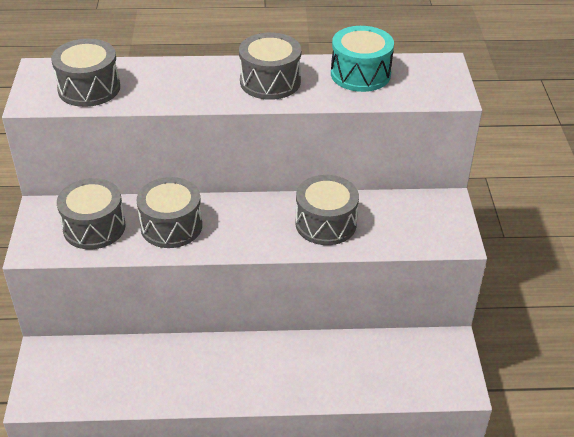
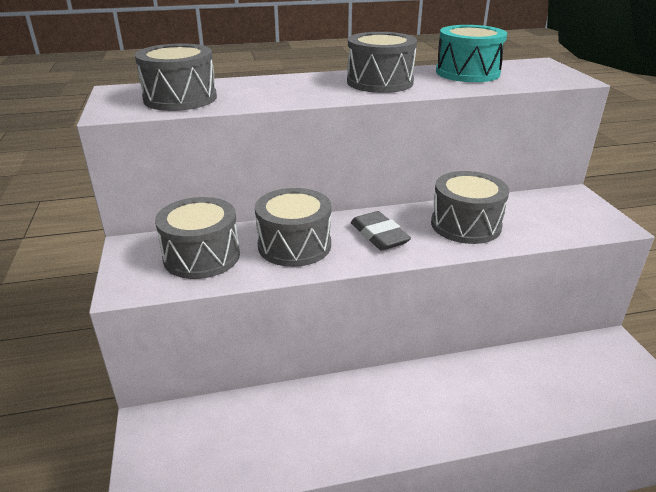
camera: 10 degrees left, 10 degrees down
none -> grey eraser [351,211,411,251]

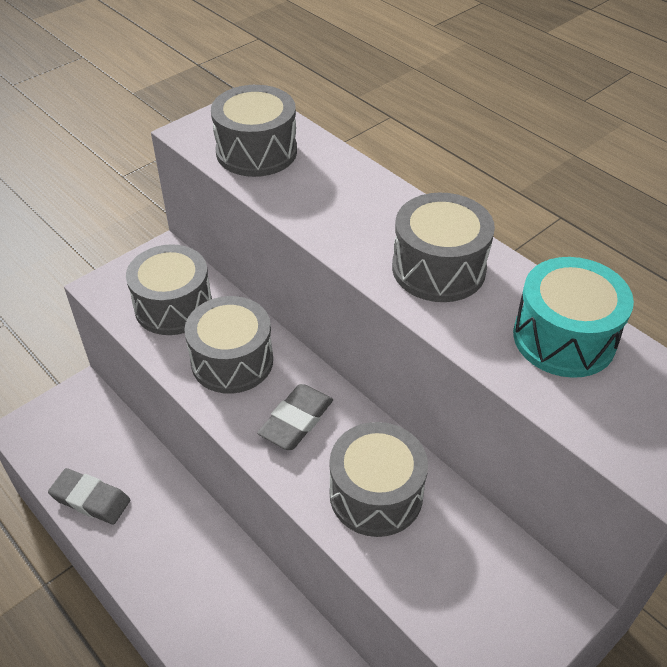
camera: 60 degrees right, 15 degrees up
none -> grey eraser [48,468,130,524]

